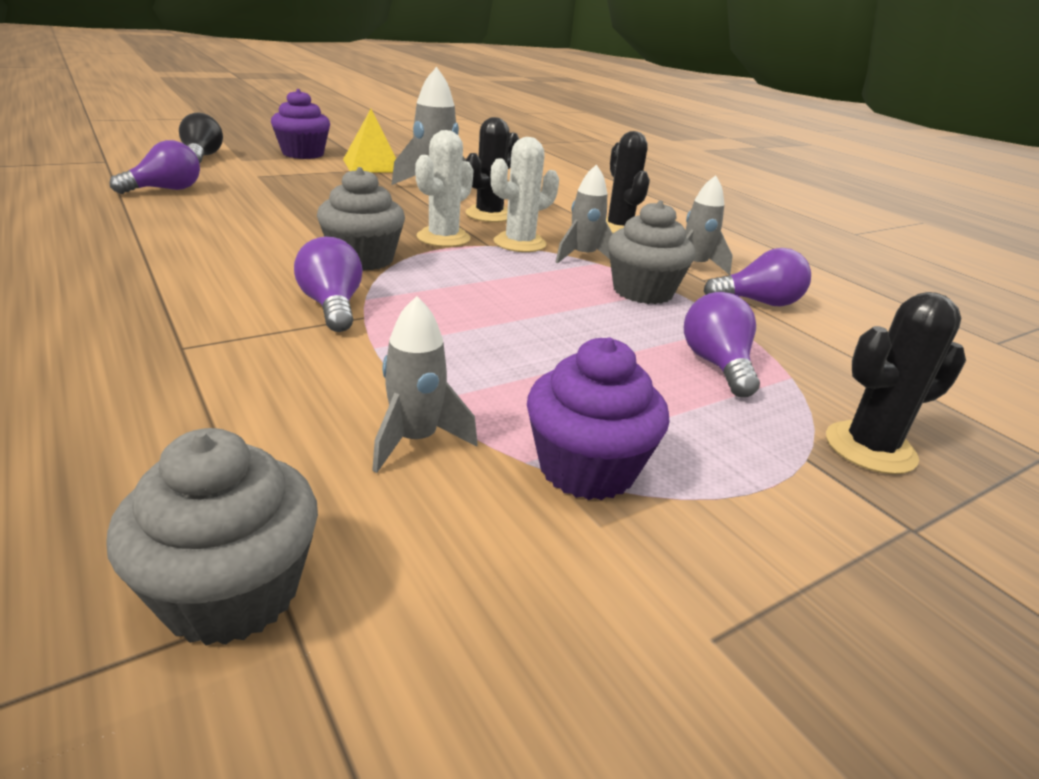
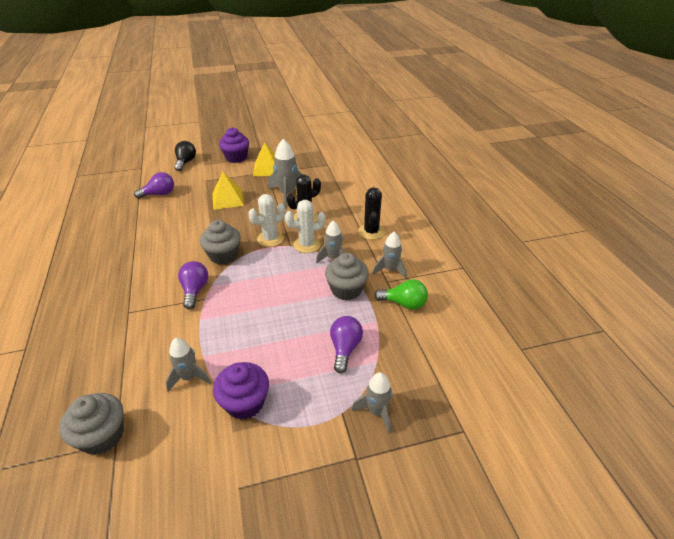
camera: 20 degrees right, 10 degrees up
purple light bulb [704,248,811,306] -> green light bulb [374,279,428,310]
black cactus [826,292,966,474] -> grey rocket [351,372,392,433]
none -> yellow pyramid [212,172,244,210]

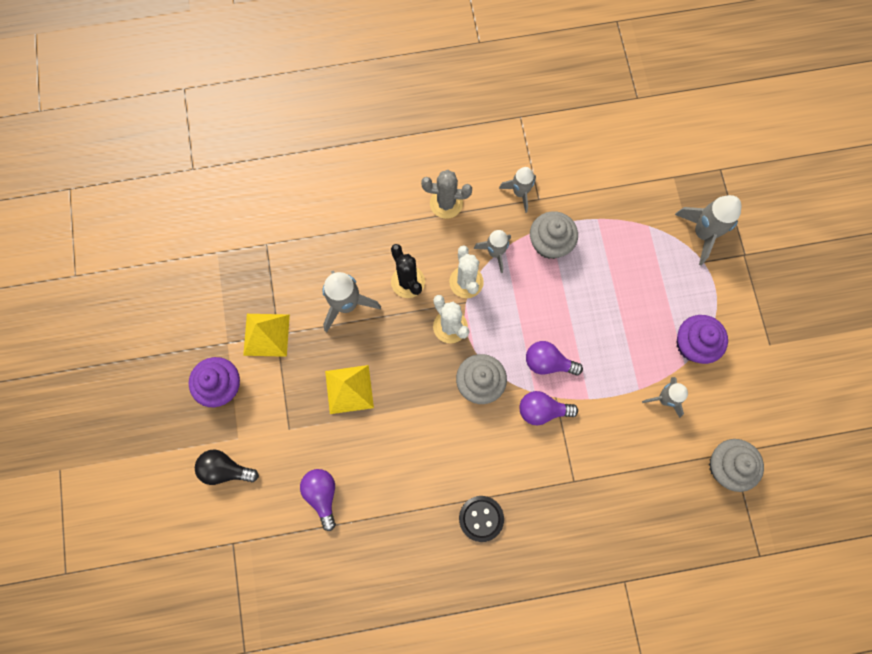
camera: 85 degrees left, 35 degrees up
purple light bulb [330,316,363,373] -> purple light bulb moved to [526,341,583,375]
grey rocket [351,372,392,433] -> grey rocket [675,195,741,265], size x1.53
black cactus [358,187,385,240] -> grey cactus [421,170,472,219]
green light bulb [374,279,428,310] -> none
none -> black button [459,496,504,542]

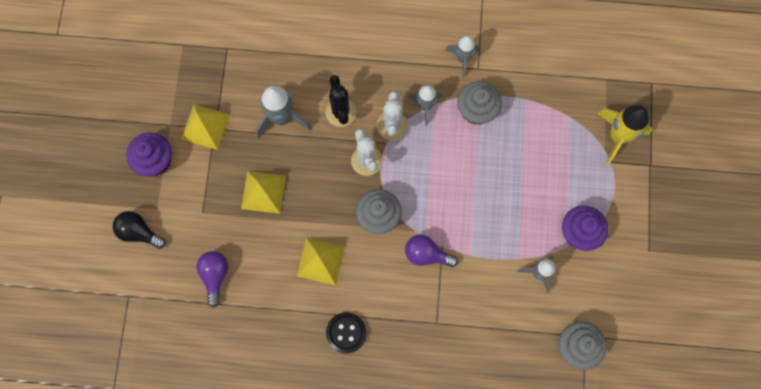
camera: 15 degrees right, 0 degrees up
grey cactus [421,170,472,219] -> none
purple light bulb [526,341,583,375] -> none
grey rocket [675,195,741,265] -> yellow rocket [597,105,652,165]
none -> yellow pyramid [296,238,345,285]

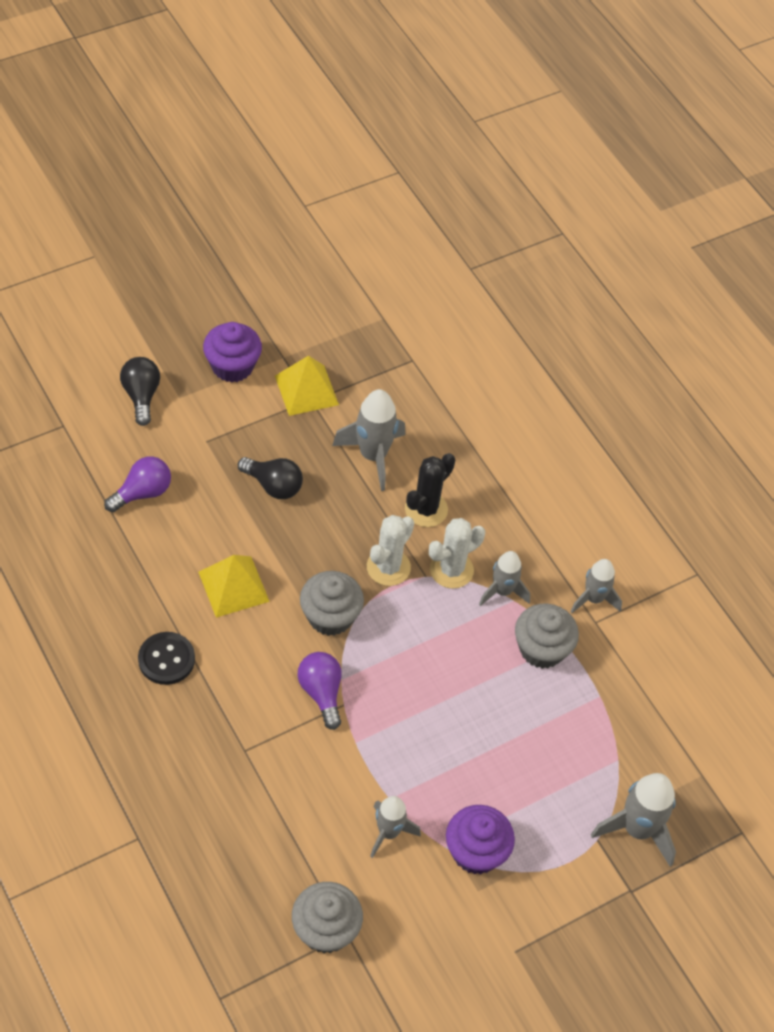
camera: 50 degrees right, 20 degrees down
yellow pyramid [241,171,286,214] -> black light bulb [238,457,303,499]
yellow rocket [597,105,652,165] -> grey rocket [591,773,676,867]

